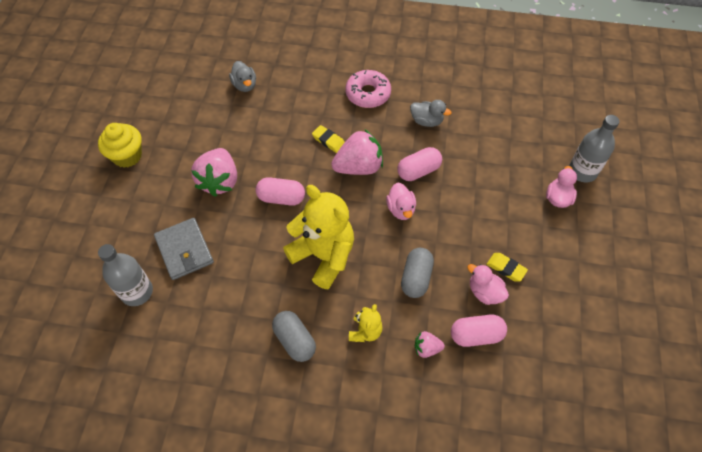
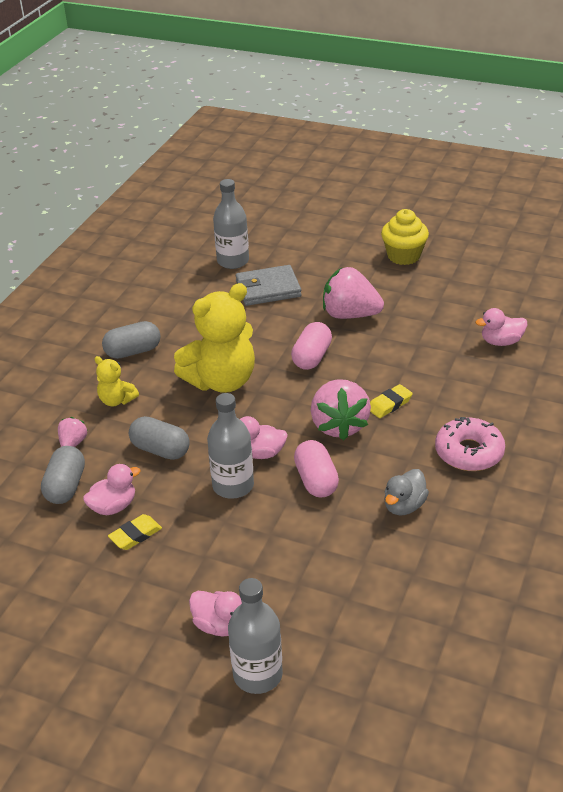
camera: 105 degrees right, 20 degrees down
grey duck [229,61,256,92] -> pink duck [475,308,527,346]
pink capsule [451,315,507,347] -> grey capsule [41,446,85,504]
none -> grey bottle [207,393,254,499]

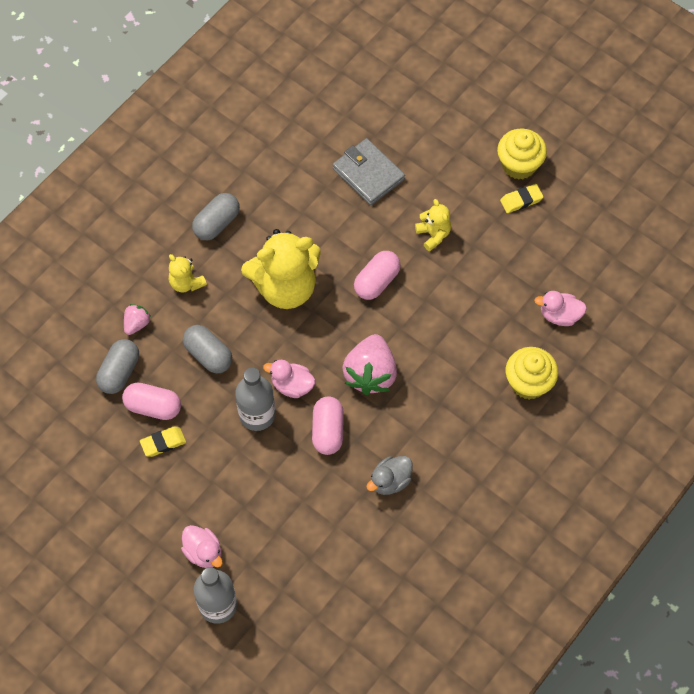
camera: 15 degrees right, 25 degrees up
pink duck [83,464,140,515] -> pink capsule [122,383,181,420]
grey capsule [102,321,161,359] -> grey capsule turned 45 degrees counterclockwise [192,193,240,240]
grey bottle [213,179,249,269] -> none
grey wallet [236,265,302,306] -> grey wallet turned 45 degrees clockwise [333,138,405,205]
pink strawberry [323,267,384,319] -> yellow teddy bear [415,199,451,251]
yellow eraser [370,384,413,418] -> yellow eraser moved to [500,184,543,213]
pink donut [435,417,505,471] -> none
none -> yellow cupcake [506,347,558,400]

